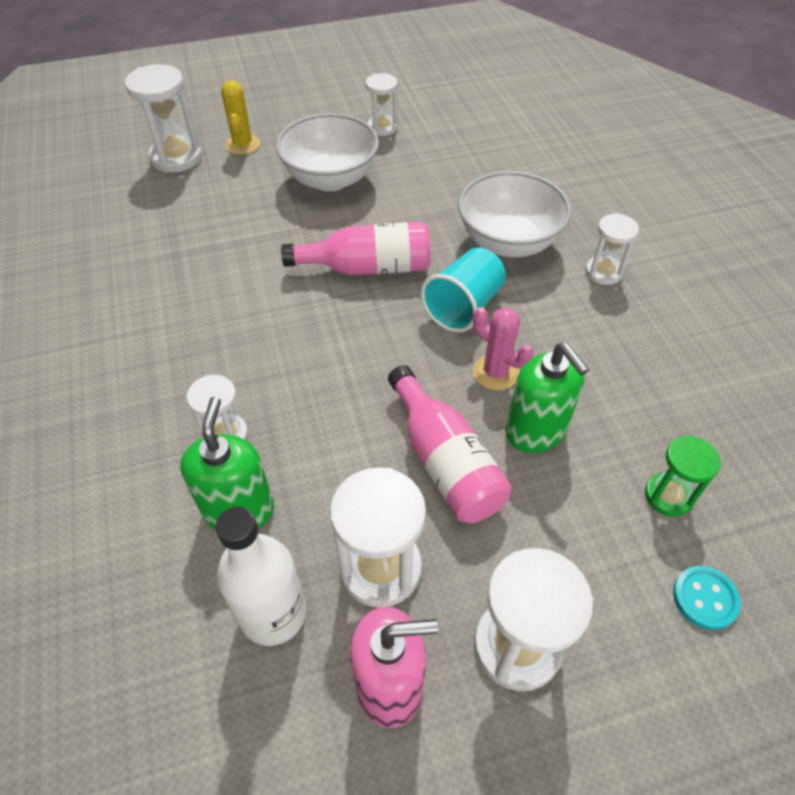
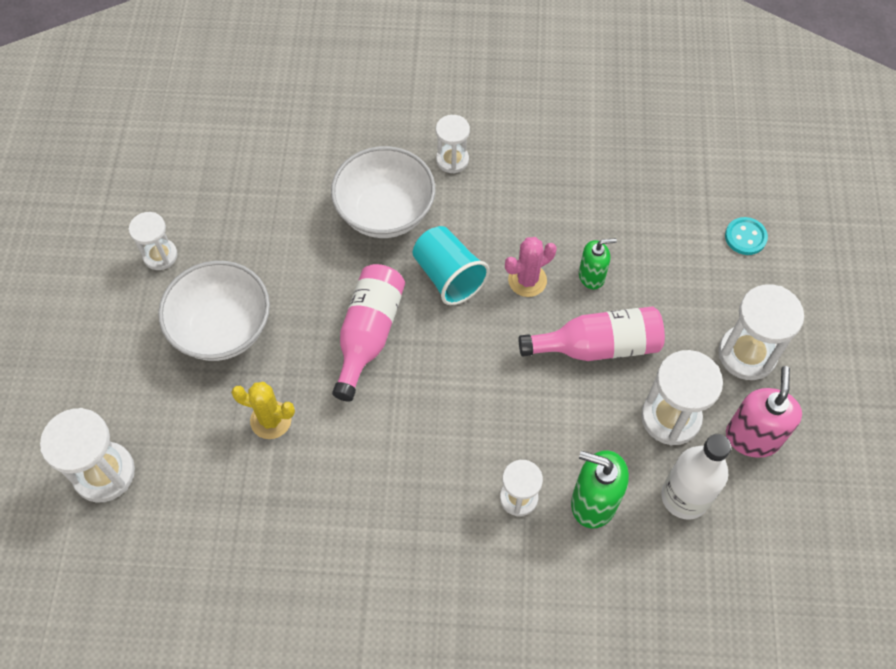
camera: 70 degrees left, 10 degrees up
yellow cactus [221,80,260,155] -> yellow cactus moved to [231,382,295,439]
green soap dispenser [506,343,589,453] -> green soap dispenser [579,238,617,289], size x0.63
green hourglass [645,436,720,517] -> none

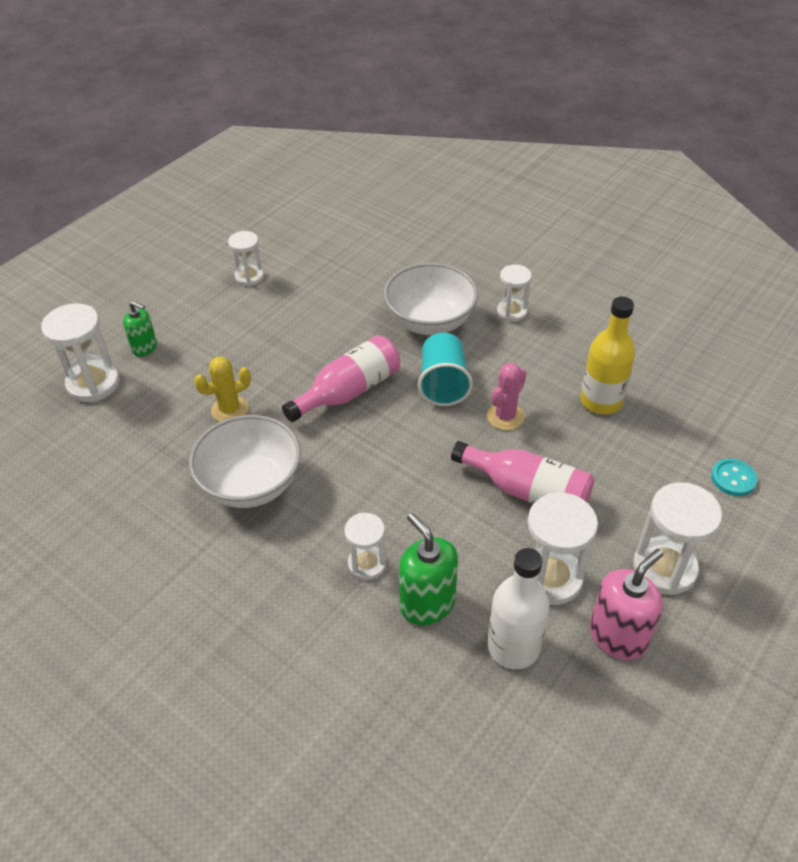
camera: 35 degrees right, 15 degrees down
white bowl [158,261,270,361] -> white bowl moved to [189,415,301,508]
yellow cactus [231,382,295,439] -> yellow cactus turned 75 degrees counterclockwise [194,356,251,422]
pink cactus [505,237,557,297] -> pink cactus turned 60 degrees counterclockwise [487,363,526,430]
green soap dispenser [579,238,617,289] -> green soap dispenser moved to [123,301,157,357]
none -> yellow bottle [580,296,635,414]

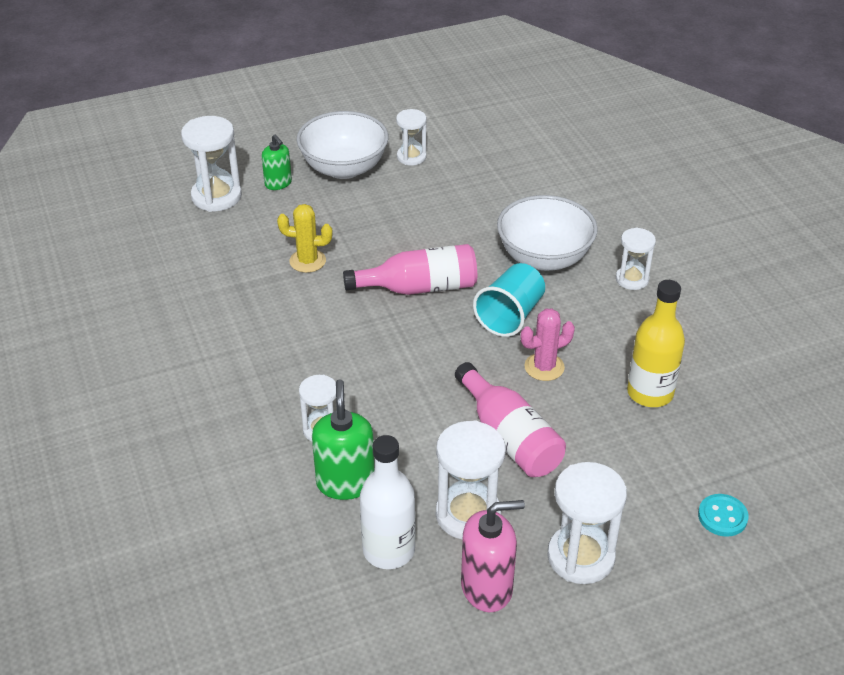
camera: 30 degrees right, 5 degrees down
white bowl [189,415,301,508] -> white bowl moved to [297,111,389,179]

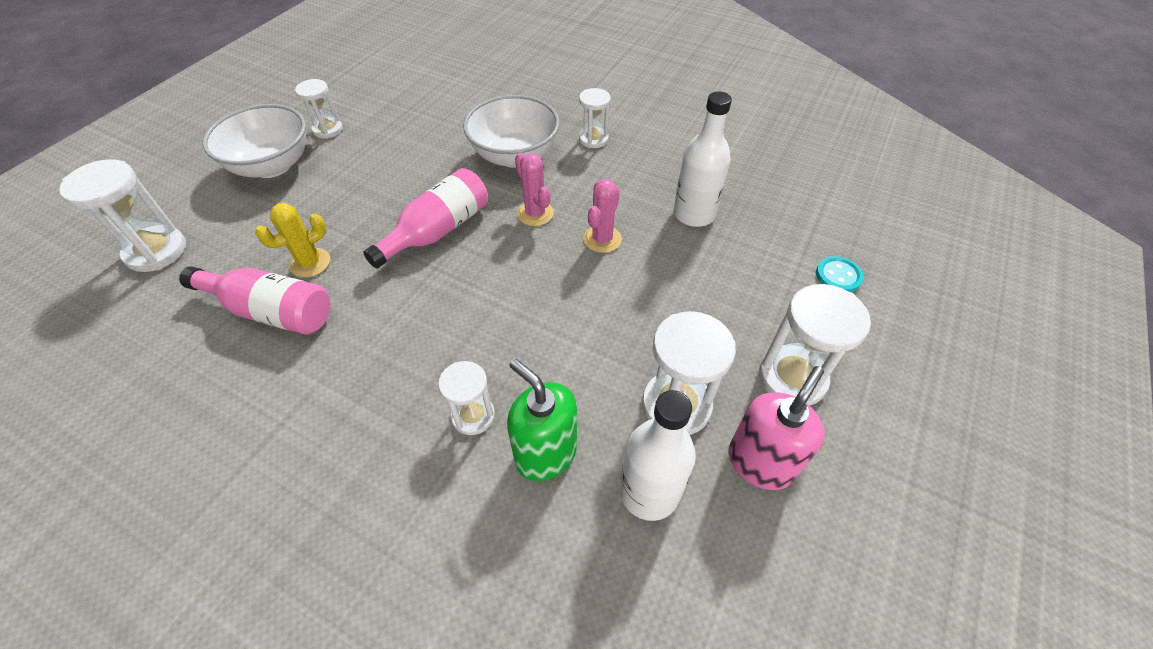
camera: 40 degrees left, 10 degrees up
green soap dispenser [262,135,292,190] -> none
pink bottle [455,362,566,477] -> pink bottle moved to [179,266,330,335]
turquoise cup [473,263,545,337] -> pink cactus [515,153,554,226]
yellow bottle [627,280,685,407] -> white bottle [674,91,732,227]

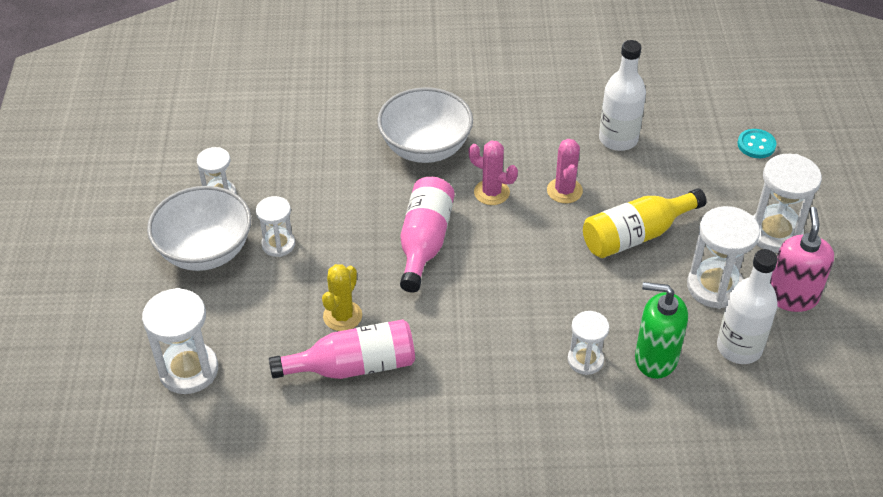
camera: 30 degrees left, 5 degrees down
white hourglass [579,88,611,148] -> white hourglass moved to [256,196,295,257]
none -> yellow bottle [583,188,707,258]

